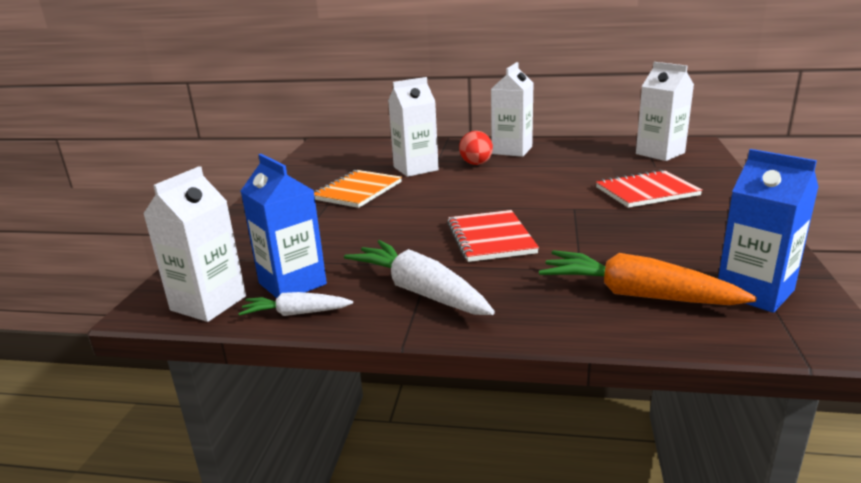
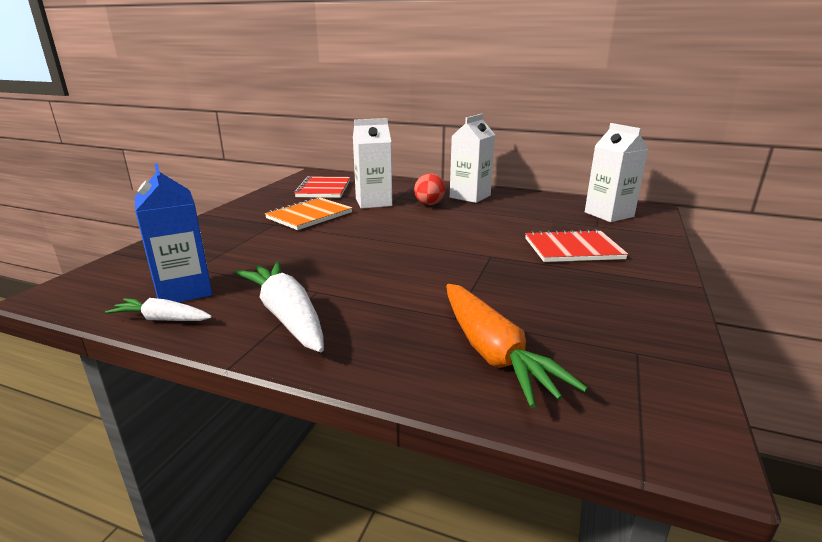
camera: 10 degrees right, 0 degrees up
white carton [143,166,246,322] -> none
red notebook [447,210,539,262] -> red notebook moved to [294,176,350,198]
orange carrot [539,250,757,305] -> orange carrot turned 150 degrees counterclockwise [446,284,588,408]
blue carton [718,149,819,313] -> none

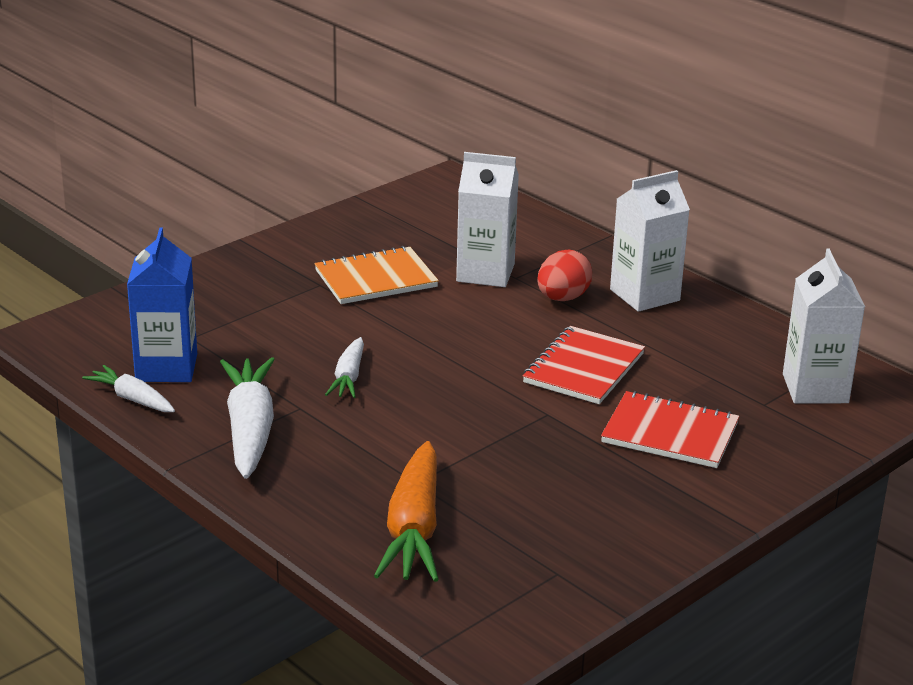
camera: 25 degrees right, 5 degrees up
red notebook [294,176,350,198] -> red notebook moved to [523,326,645,404]
none -> white carrot [325,337,364,398]

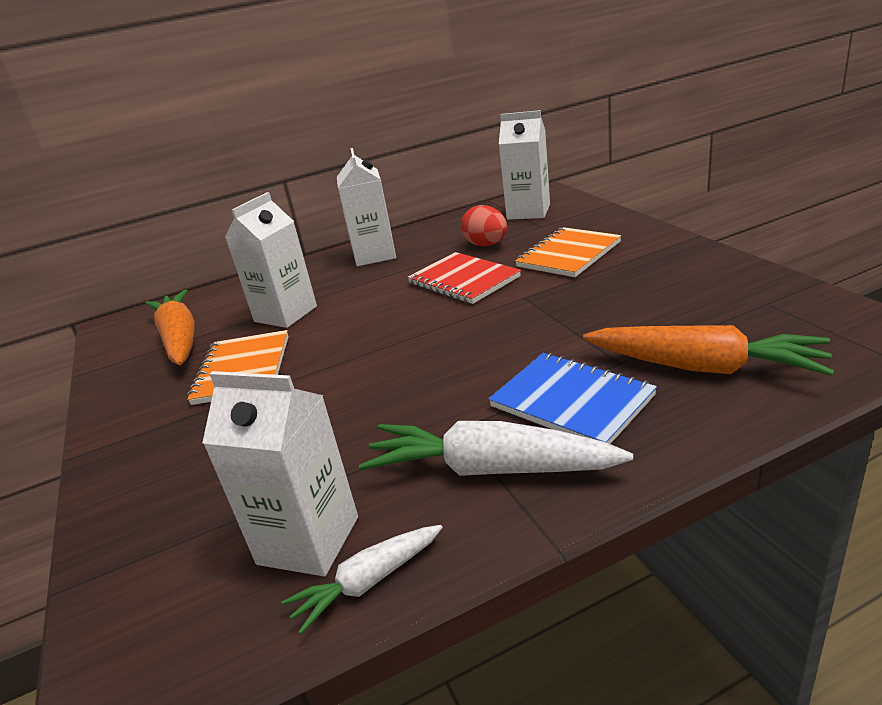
camera: 65 degrees left, 0 degrees up
blue carton [127,228,197,382] -> white carton [202,371,358,576]
white carrot [325,337,364,398] -> none
red egg [537,250,592,301] -> red egg moved to [461,205,507,246]
red notebook [601,391,739,468] -> orange notebook [515,227,621,277]
none -> orange carrot [145,290,195,365]
none -> blue notebook [489,353,657,444]

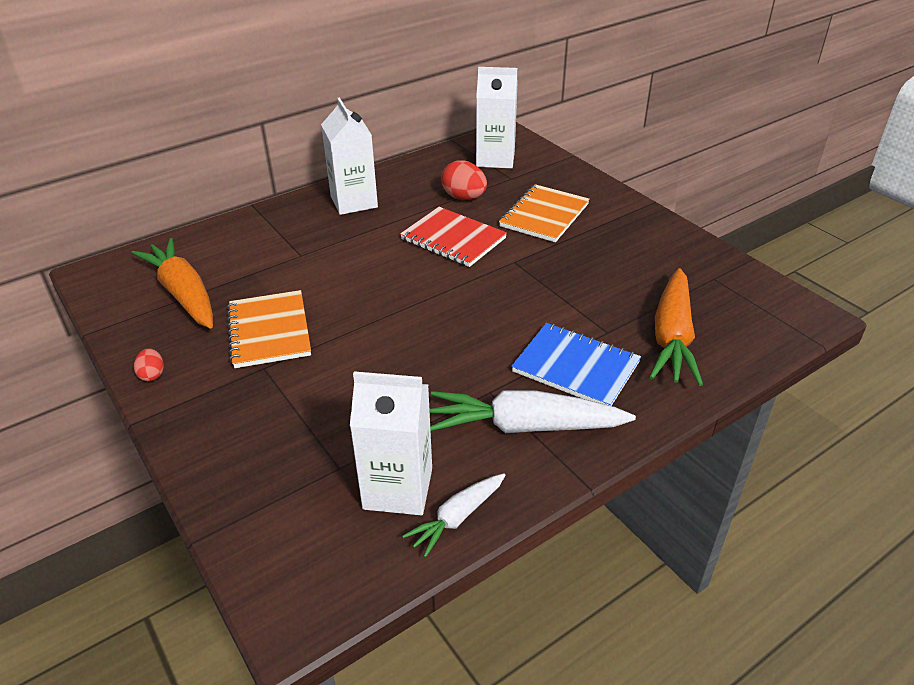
camera: 15 degrees left, 10 degrees up
white carton [225,192,317,328] -> none
orange carrot [583,325,834,376] -> orange carrot turned 90 degrees clockwise [649,268,703,386]
none -> red egg [134,348,164,381]

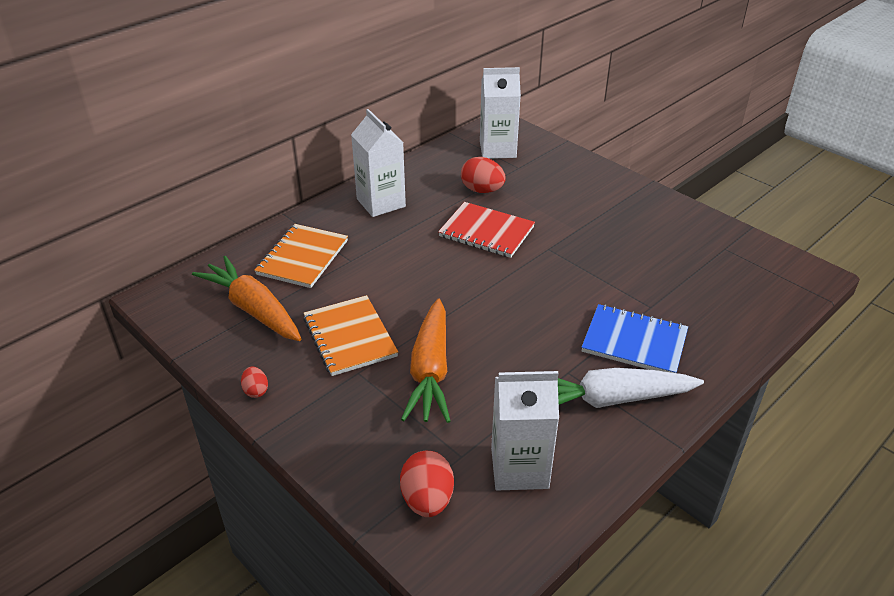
camera: 10 degrees left, 0 degrees up
white carrot [402,473,506,558] -> none
orange notebook [499,184,590,242] -> orange notebook moved to [254,224,348,288]
orange carrot [649,268,703,386] -> orange carrot moved to [401,299,451,423]
none -> red egg [400,451,454,517]

